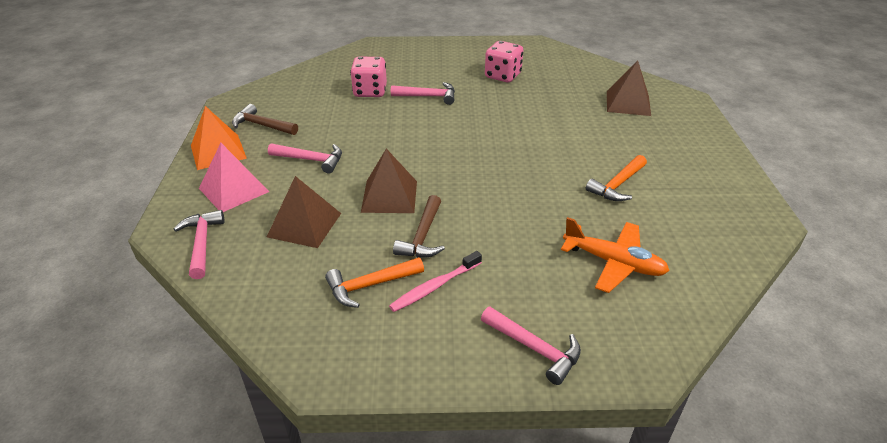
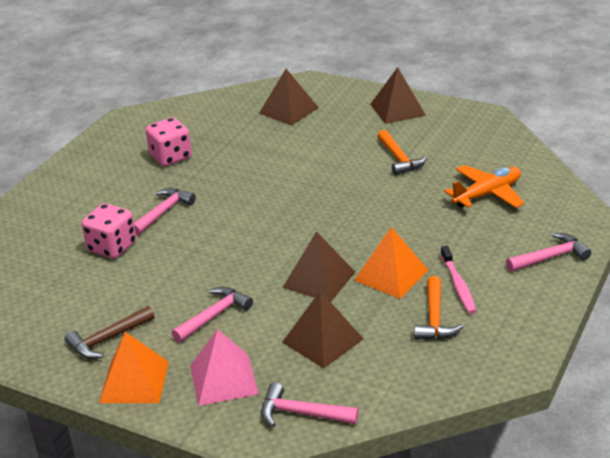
camera: 60 degrees left, 5 degrees down
brown hammer [393,195,445,258] -> orange pyramid [354,227,429,299]
none -> brown pyramid [370,67,426,124]

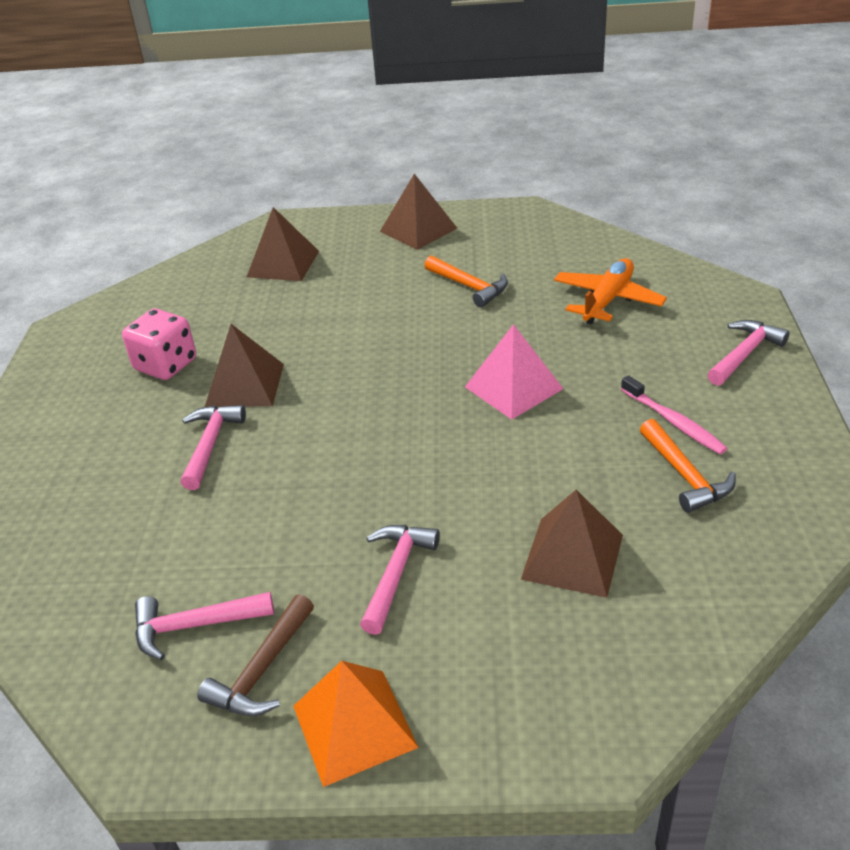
camera: 25 degrees left, 5 degrees up
pink dice [82,203,136,258] -> none
pink pyramid [190,329,259,406] -> pink pyramid moved to [465,324,563,420]
pink hammer [261,382,359,427] -> pink hammer moved to [135,592,274,660]
brown pyramid [282,231,355,302] -> brown pyramid moved to [205,324,284,407]
orange pyramid [354,227,429,299] -> none

